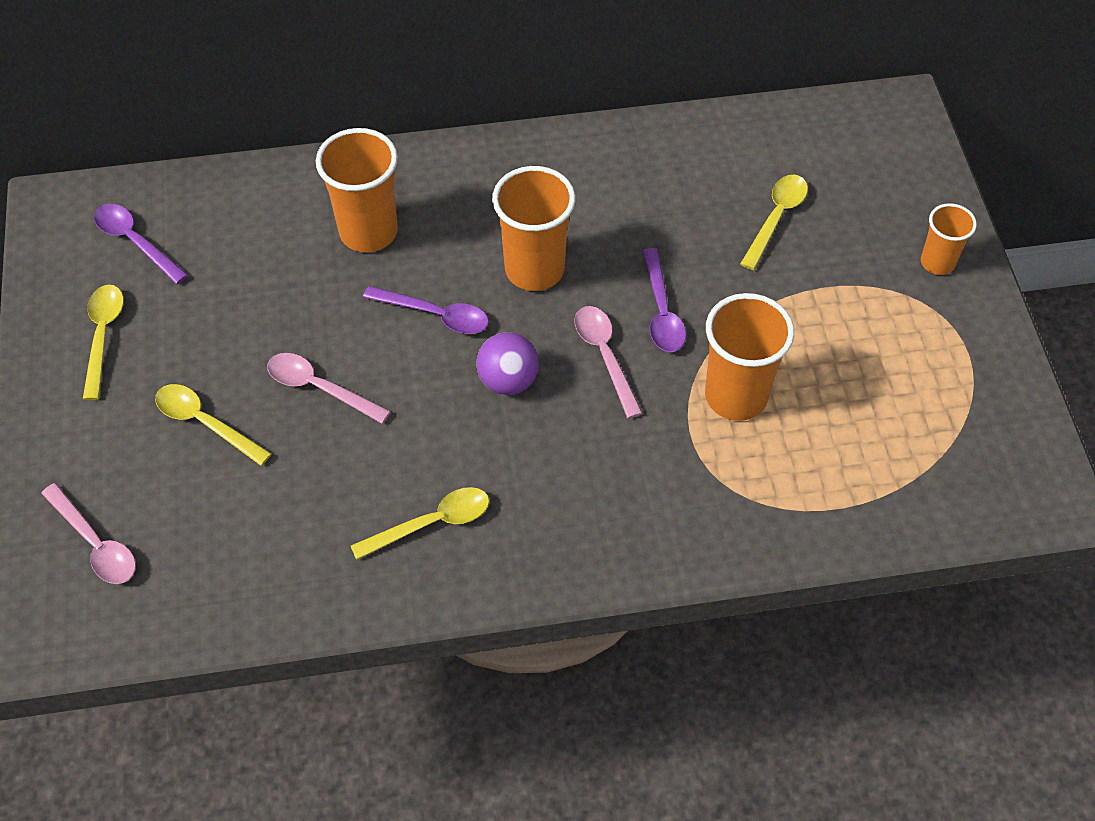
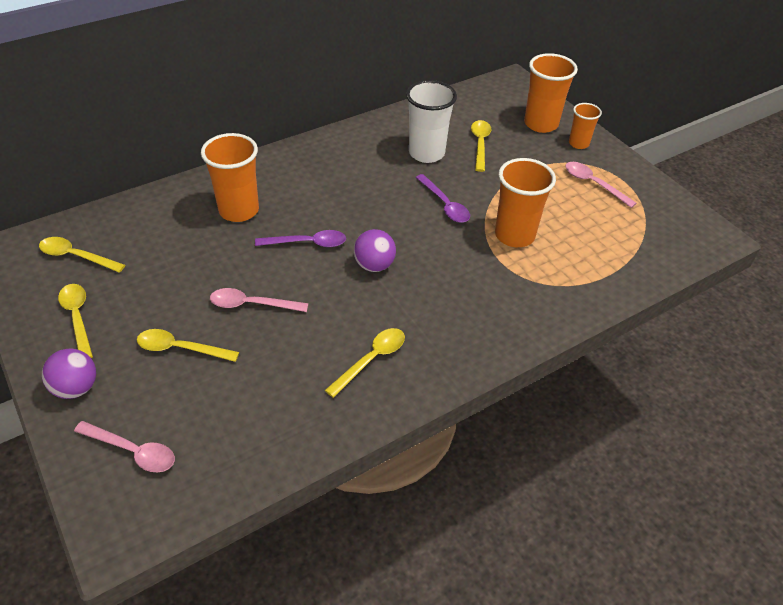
camera: 25 degrees left, 10 degrees down
purple spoon [94,204,188,284] -> yellow spoon [39,237,125,273]
orange cup [492,166,576,291] -> orange cup moved to [524,53,578,133]
pink spoon [575,306,642,419] -> pink spoon moved to [565,162,637,208]
none -> purple ball [42,349,96,399]
none -> white cup [406,80,457,163]

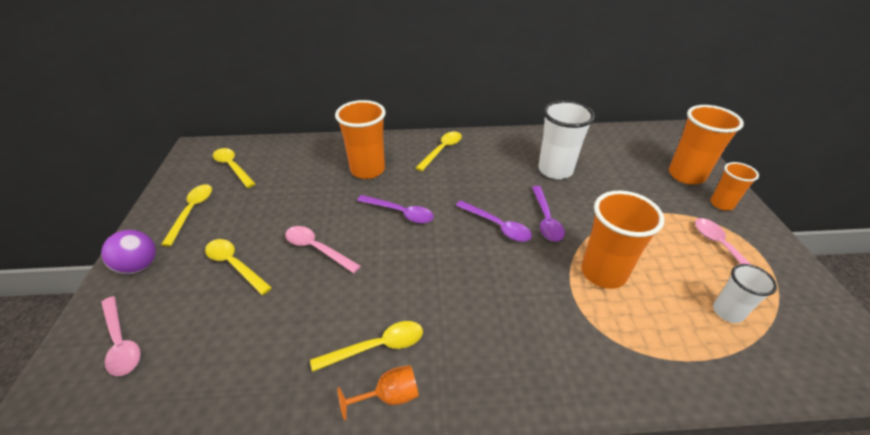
camera: 30 degrees right, 5 degrees down
purple ball [354,229,396,272] -> none
yellow spoon [471,120,492,172] -> yellow spoon moved to [416,132,462,171]
none -> orange goblet [338,365,419,421]
none -> purple spoon [456,201,532,242]
none -> white cup [713,264,777,323]

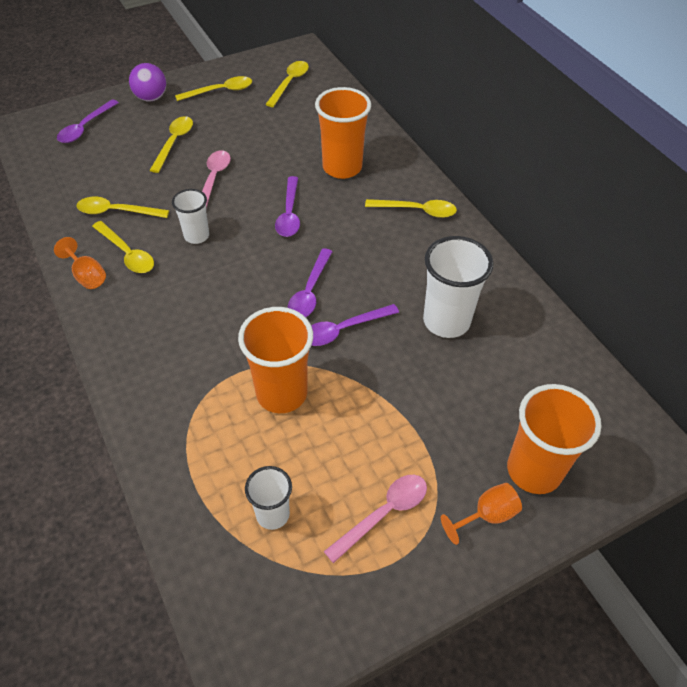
camera: 65 degrees right, 10 degrees up
pink spoon [101,296,141,376] -> purple spoon [57,99,119,143]
orange cup [710,162,759,210] -> orange goblet [441,483,522,545]
none -> yellow spoon [76,197,169,218]
none -> white cup [172,189,209,244]

